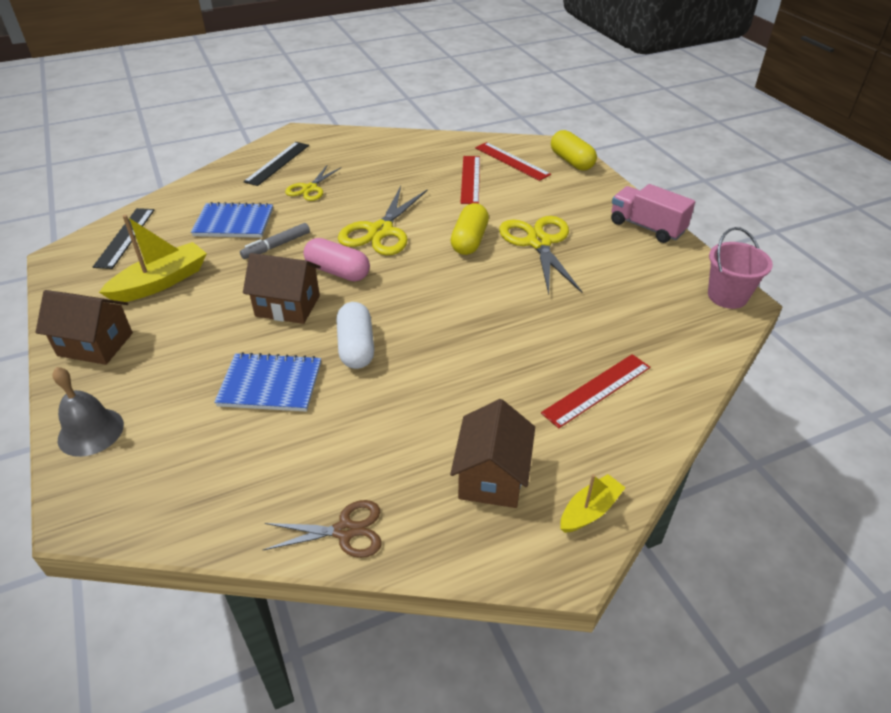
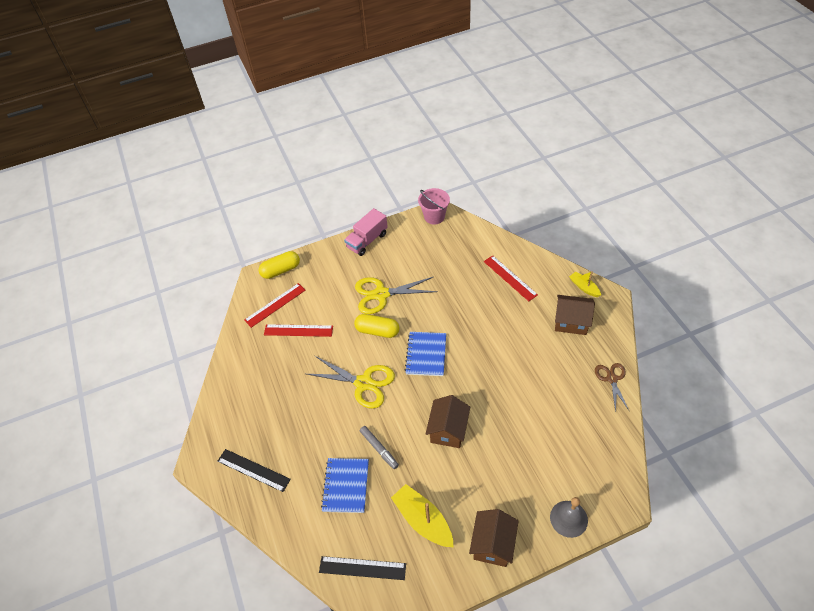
camera: 85 degrees left, 10 degrees up
blue notebook [214,352,321,412] -> blue notebook moved to [405,332,446,376]
yellow scissors [285,165,342,201] -> none
pink capsule [304,238,370,281] -> none
white capsule [336,302,374,369] -> none

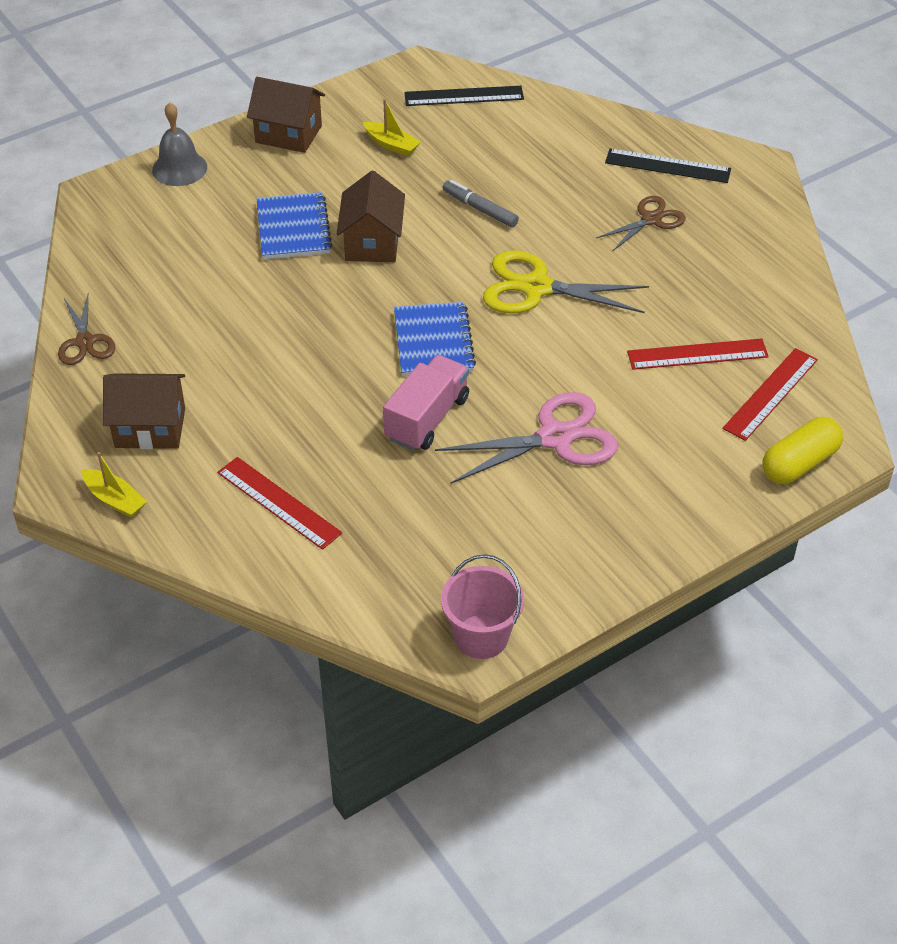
camera: 165 degrees right, 5 degrees down
blue notebook [321,458,369,513] -> blue notebook moved to [256,192,332,259]
pink truck [344,208,388,256] -> pink truck moved to [383,355,469,451]
yellow capsule [354,314,399,338] -> none
yellow scissors [355,277,438,314] -> pink scissors [435,392,618,484]
yellow boat [391,484,454,548] -> yellow boat [363,99,421,156], size x0.58
brown house [469,509,518,567] -> brown house turned 75 degrees counterclockwise [247,77,325,153]
none -> brown scissors [596,196,686,252]

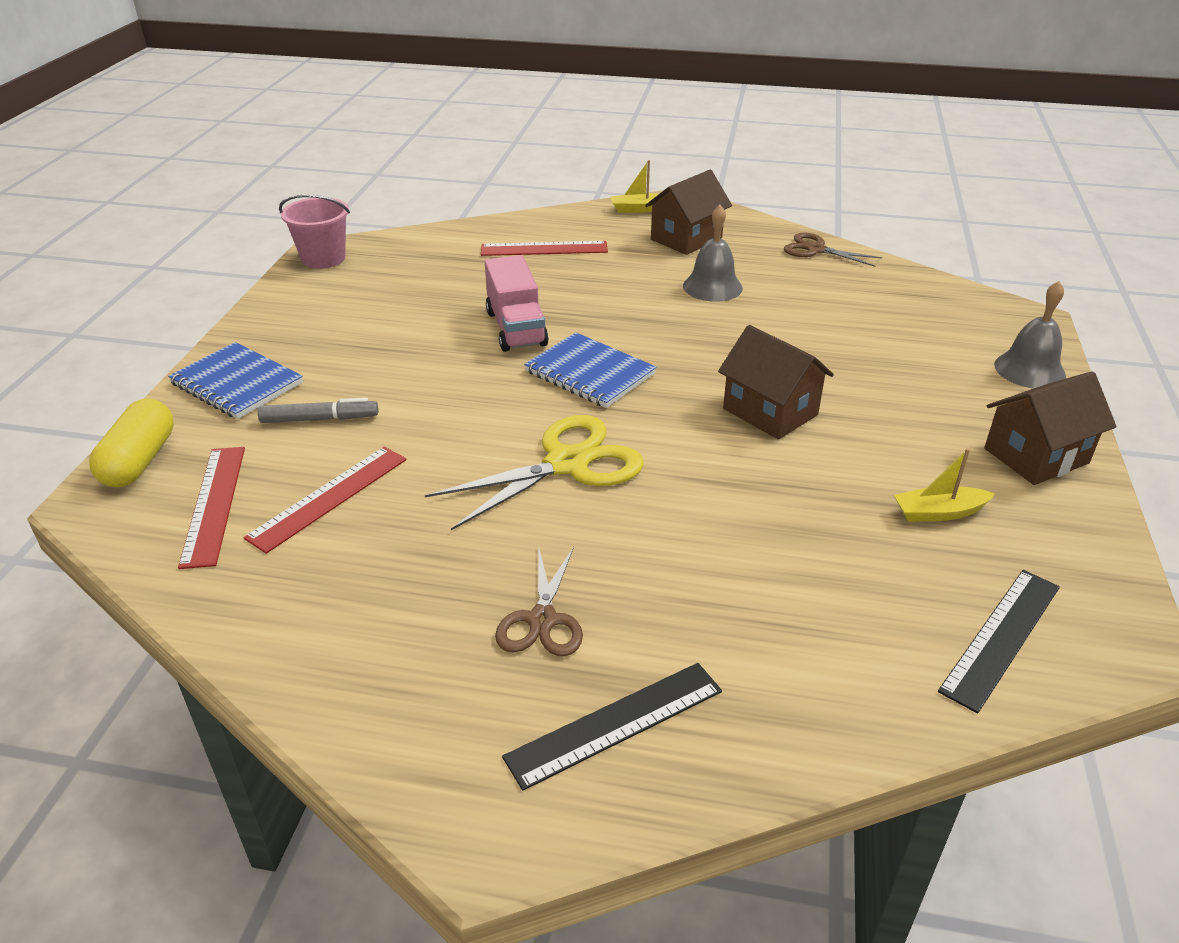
camera: 135 degrees right, 10 degrees down
blue notebook [256,192,332,259] -> blue notebook moved to [168,342,303,419]
pink scissors [435,392,618,484] -> none
grey marker [442,180,519,228] -> grey marker moved to [258,398,378,423]
none -> grey bell [683,205,743,302]

